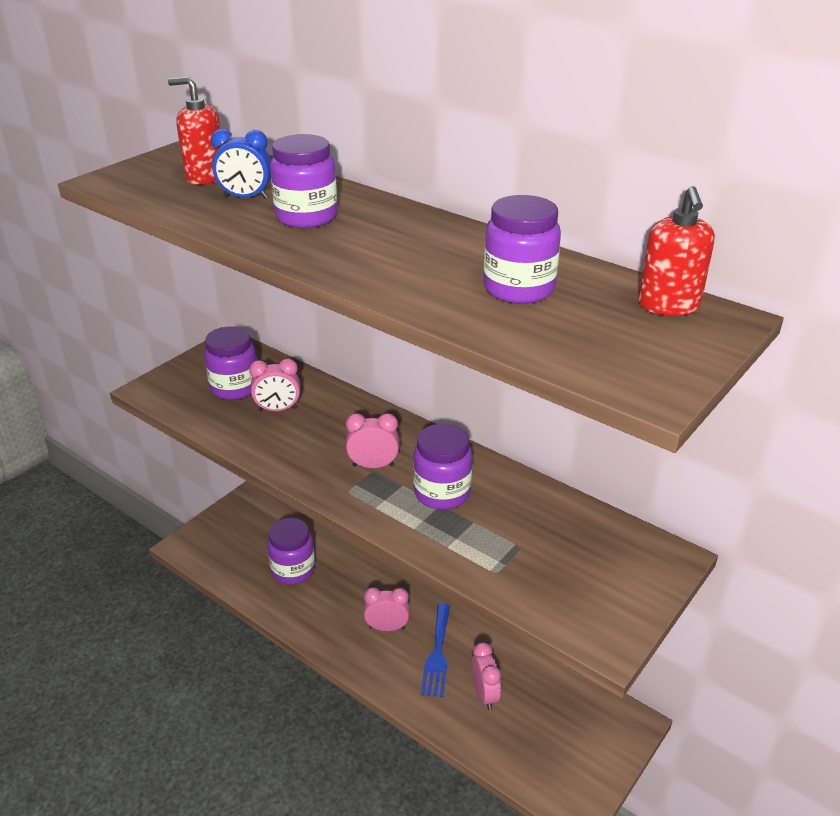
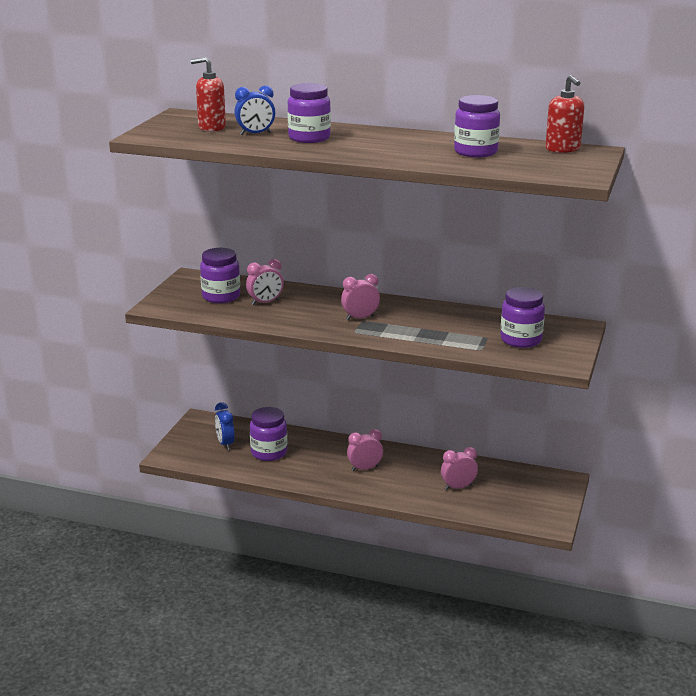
camera: 20 degrees left, 10 degrees down
purple jar [413,424,472,510] -> purple jar moved to [500,287,545,348]
blue fork [421,604,450,697] -> none
pink clock [472,642,501,710] -> pink clock turned 75 degrees counterclockwise [441,447,478,490]
none -> blue clock [215,402,235,450]

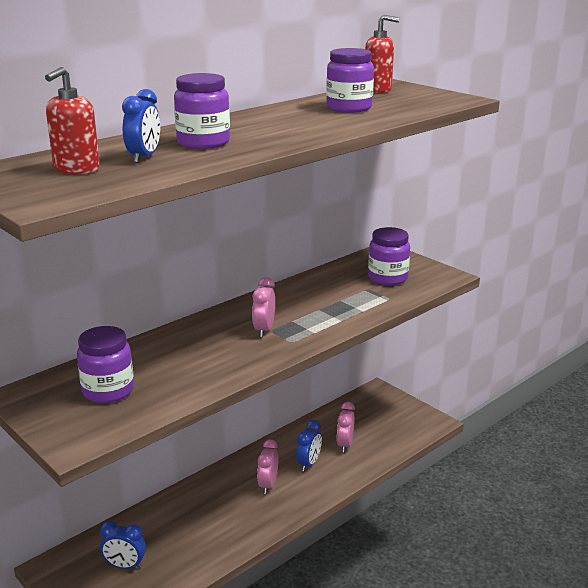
camera: 60 degrees left, 0 degrees up
pink clock [246,259,284,305] -> none
purple jar [250,407,287,461] -> none
none -> blue clock [296,420,322,472]

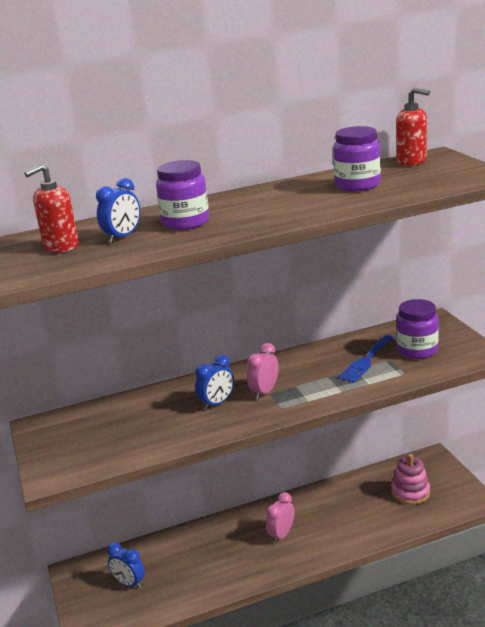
camera: 25 degrees right, 0 degrees up
purple jar [77,326,134,403] -> none
blue clock [296,420,322,472] -> blue clock moved to [195,355,234,410]
pink clock [337,402,355,453] -> none
none -> blue fork [338,335,395,383]
none -> pink stacking toy [391,454,430,505]

